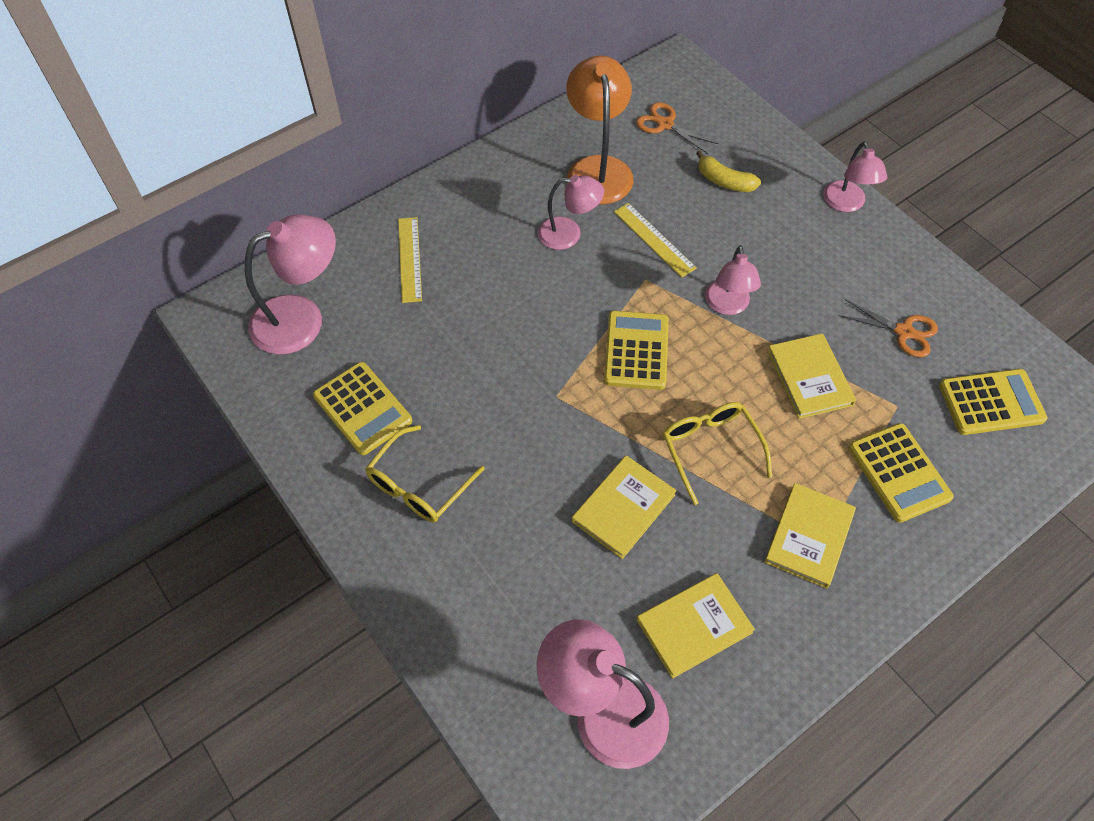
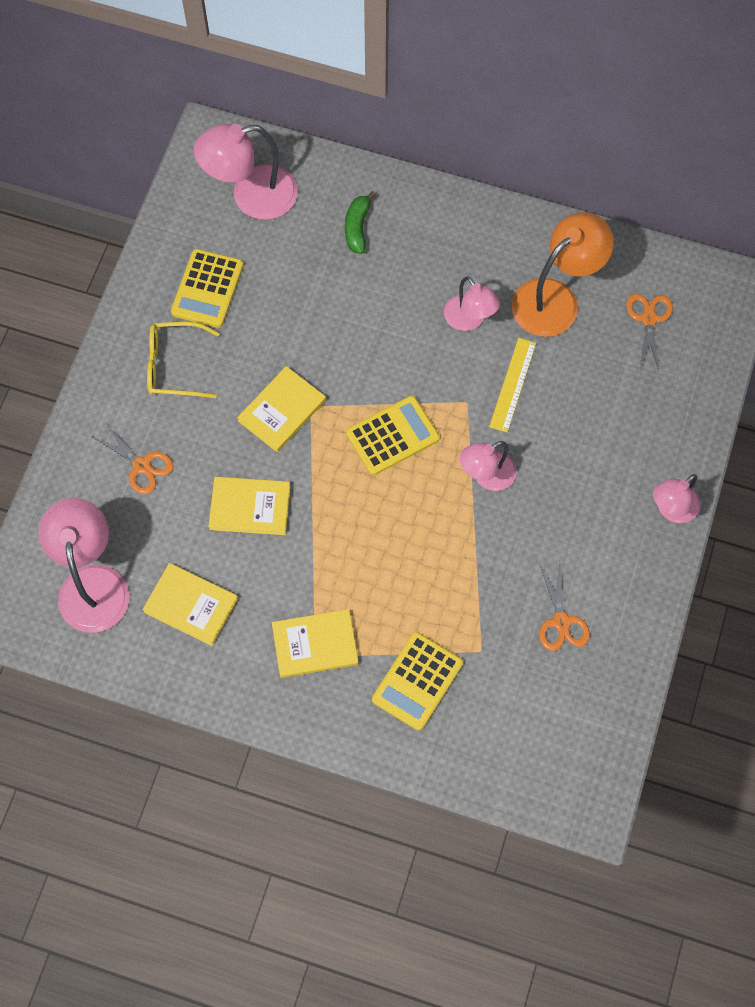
camera: 55 degrees right, 10 degrees up
pink lamp [245,214,336,355] -> pink lamp turned 135 degrees clockwise [194,124,298,220]
yellow ruler [398,217,422,303] -> green banana [345,191,376,254]
yellow glasses [662,402,772,505] -> none
yellow banana [696,150,761,192] -> none
yellow book [767,333,856,419] -> yellow book moved to [237,366,326,452]
yellow calculator [939,369,1047,435] -> none
none -> orange scissors [91,423,173,494]

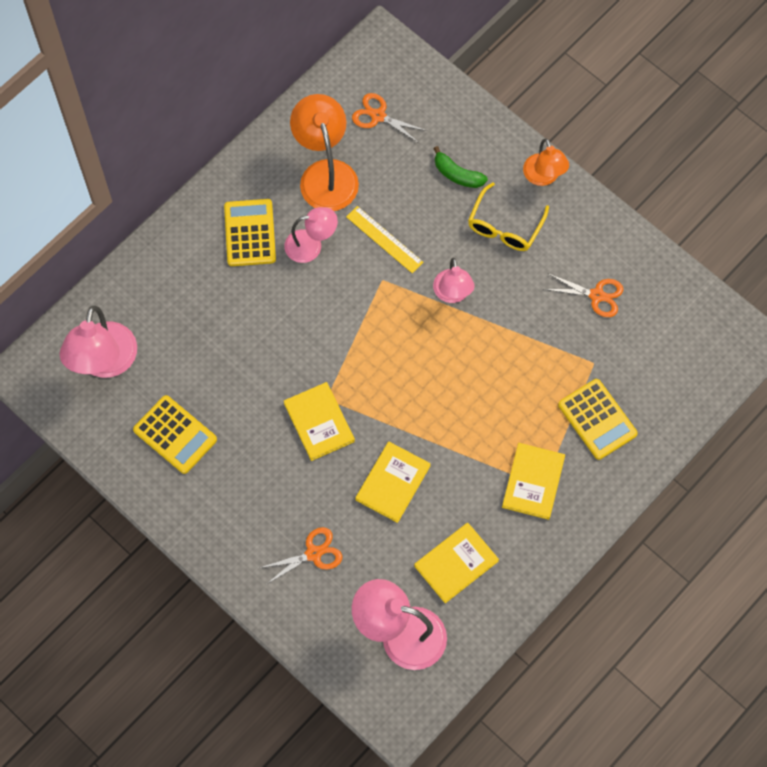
camera: 65 degrees left, 0 degrees up
yellow glasses [147,322,220,398] -> yellow glasses moved to [468,182,549,251]
green banana [345,191,376,254] -> green banana moved to [433,146,488,188]
yellow calculator [346,396,440,475] -> yellow calculator moved to [224,199,276,266]
pink lamp [653,474,701,523] -> orange lamp [523,138,569,186]

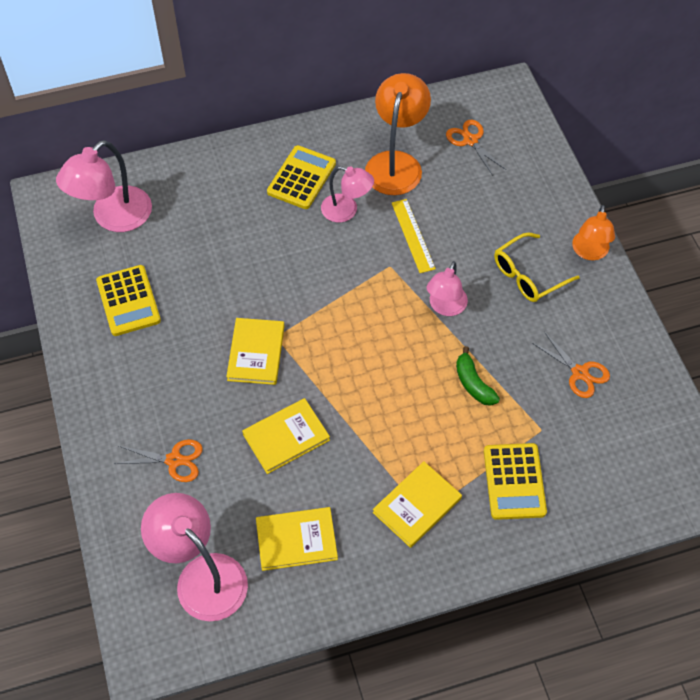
camera: 30 degrees right, 10 degrees down
green banana [433,146,488,188] -> green banana moved to [456,346,500,406]

